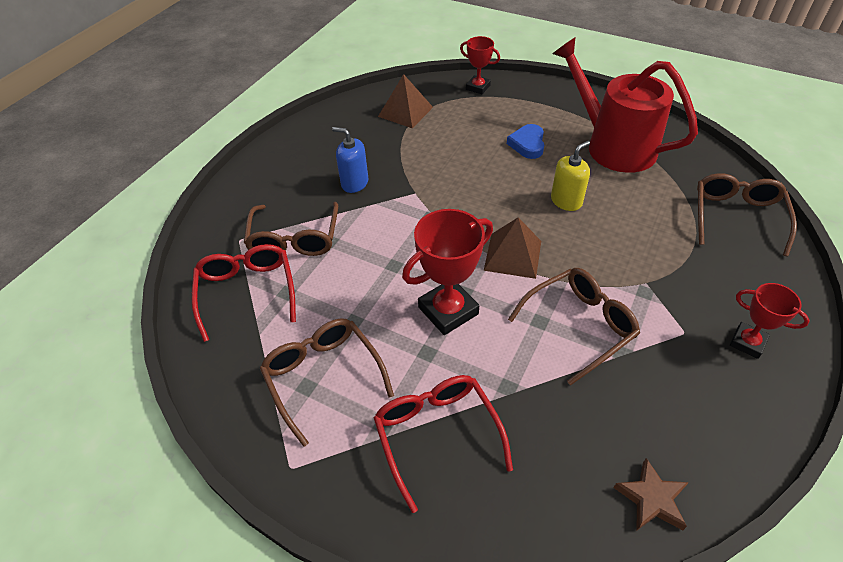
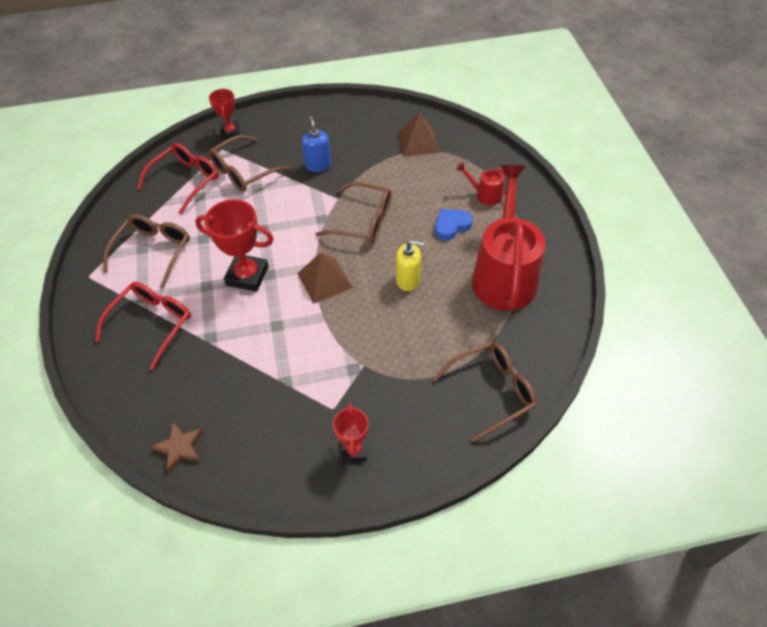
camera: 50 degrees right, 5 degrees up
red trophy [460,36,500,94] -> red trophy moved to [209,89,239,139]
brown glasses [508,268,640,386] -> brown glasses moved to [316,182,391,244]
none -> red watering can [456,163,508,205]

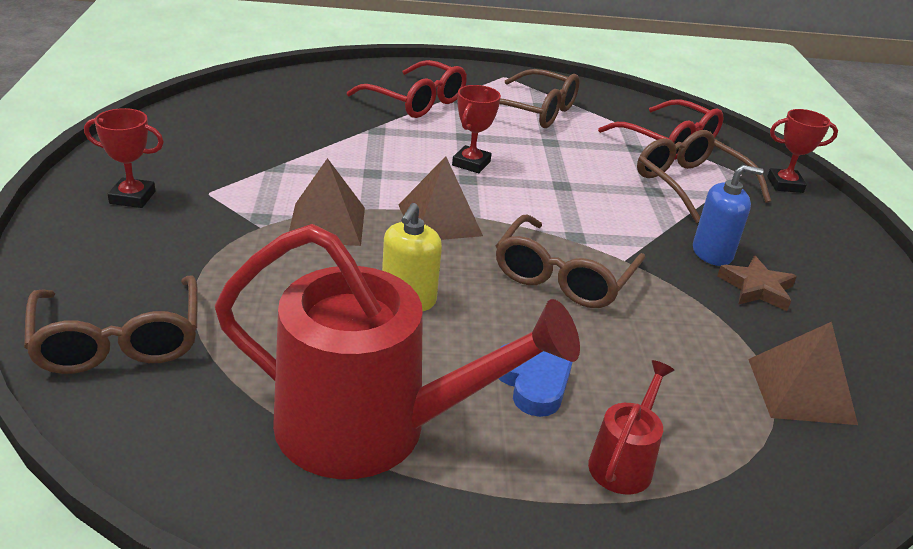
camera: 95 degrees right, 20 degrees down
brown star [151,422,204,473] -> brown star moved to [717,256,797,311]
red trophy [195,199,273,292] -> red trophy [452,85,501,173], size x0.60
none -> brown pyramid [289,158,365,246]

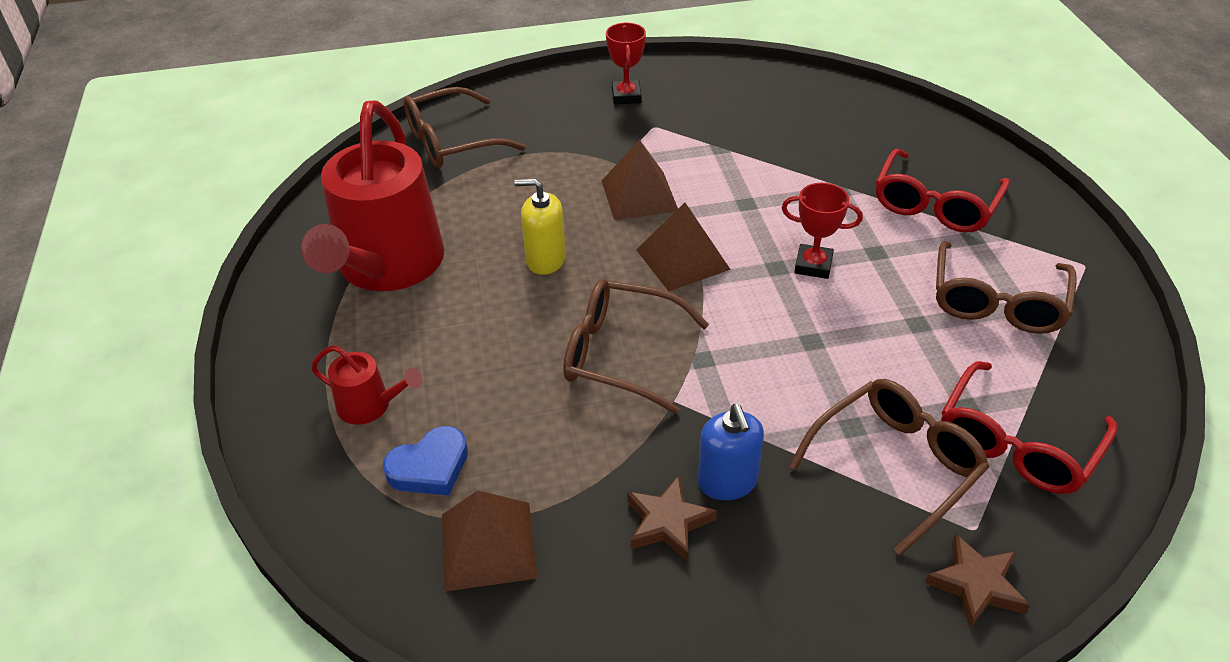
camera: 85 degrees right, 10 degrees up
blue heart [499,343,573,417] -> blue heart moved to [383,426,468,495]
red trophy [767,109,838,193] -> brown star [925,534,1030,628]

